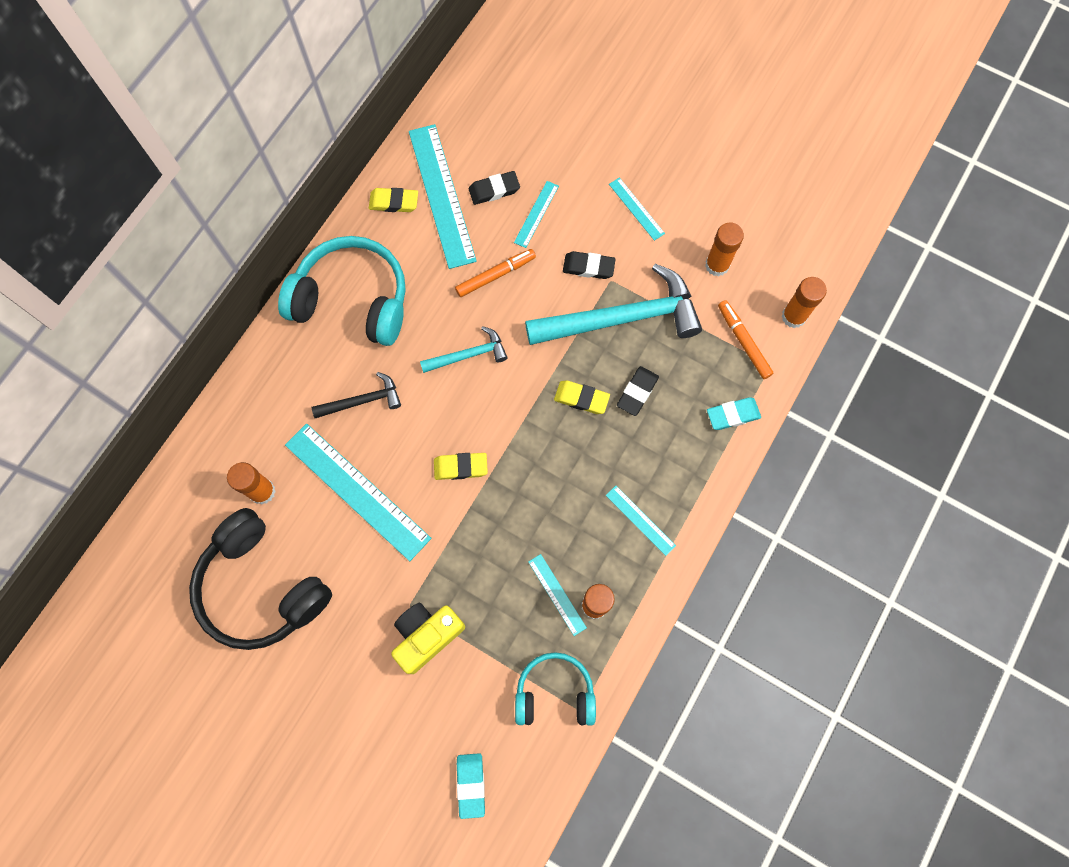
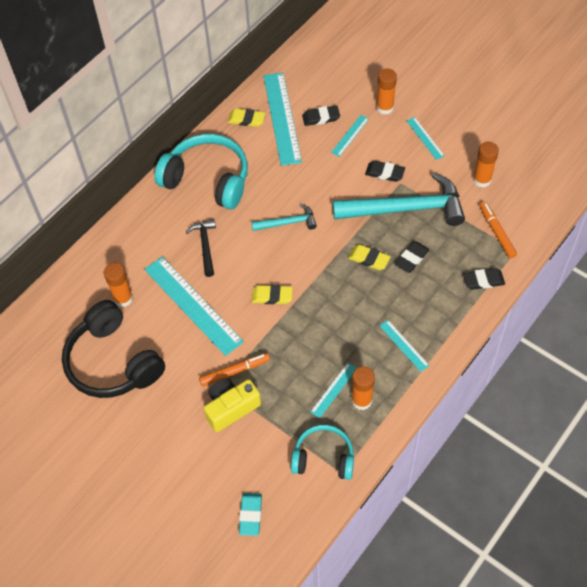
camera: 10 degrees right, 15 degrees down
black hammer [312,372,401,418] -> black hammer turned 90 degrees counterclockwise [186,219,216,277]
orange marker [455,249,536,297] -> orange marker moved to [199,353,270,387]
turquoise ruler [528,554,587,636] -> turquoise ruler turned 60 degrees clockwise [310,363,357,418]
turquoise eraser [707,397,761,430] -> black eraser [463,268,505,290]
orange glue stick [782,277,827,328] -> orange glue stick moved to [376,68,397,114]

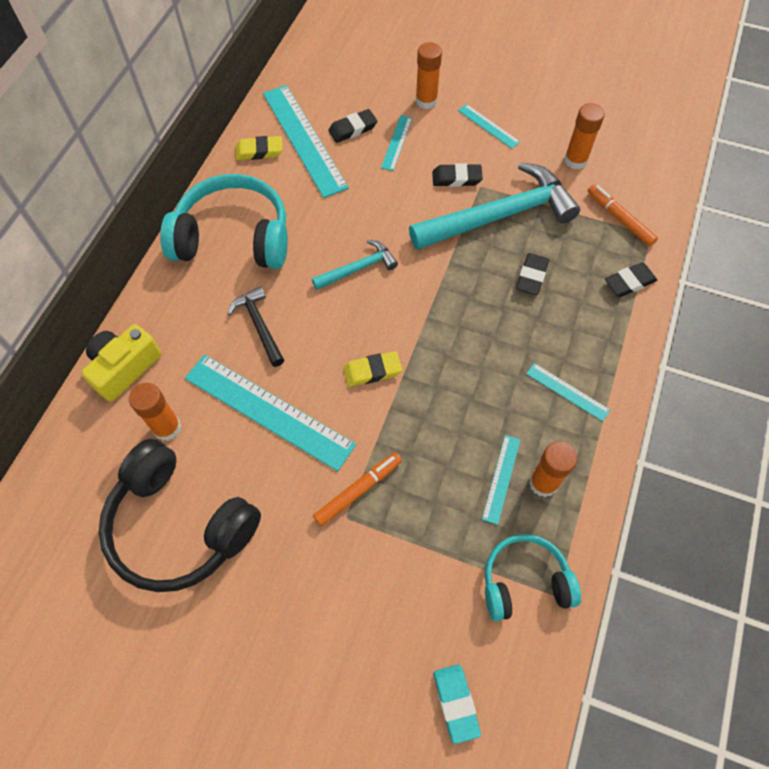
camera: 20 degrees left, 5 degrees up
yellow camera [204,378,261,432] -> yellow camera moved to [81,324,161,402]
yellow eraser [348,245,390,270] -> none

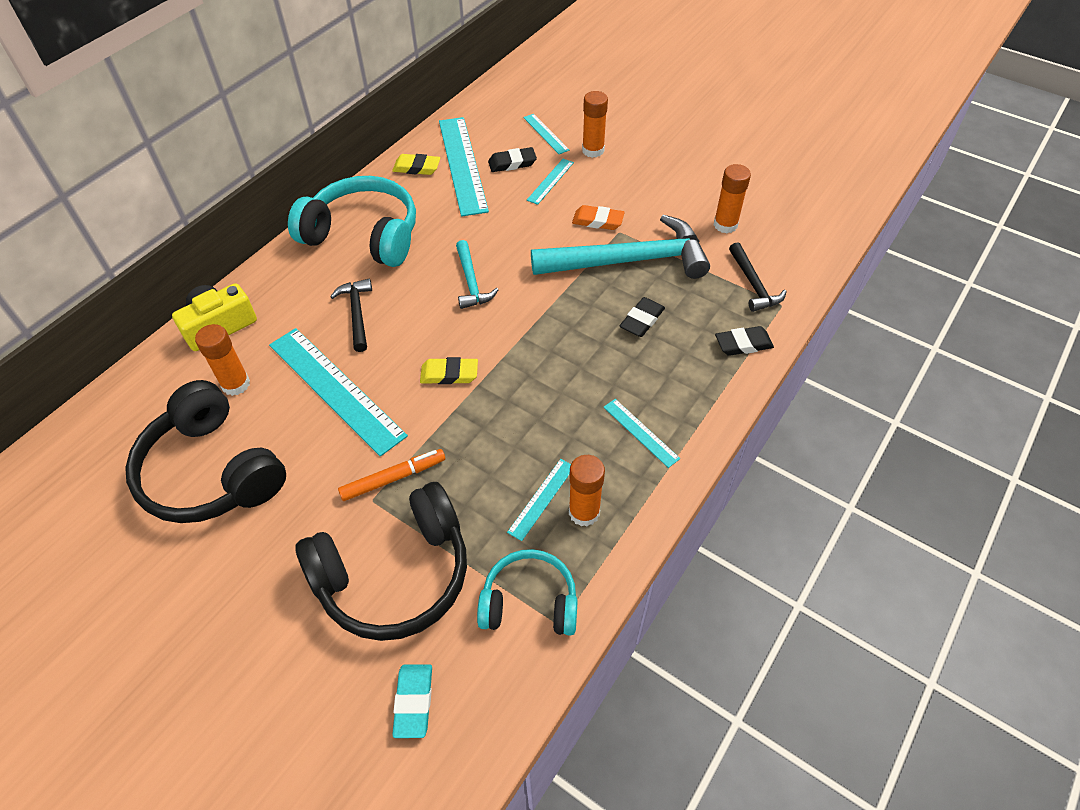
camera: 15 degrees right, 10 degrees down
turquoise hammer [312,240,398,290] -> turquoise hammer turned 90 degrees clockwise [456,240,499,309]
black eraser [432,163,483,187] -> orange eraser [572,205,625,230]
turquoise ruler [458,104,520,149] -> turquoise ruler moved to [523,114,569,154]
orange marker [588,184,658,247] -> black hammer [729,242,787,312]
none -> black headphones [296,482,467,641]

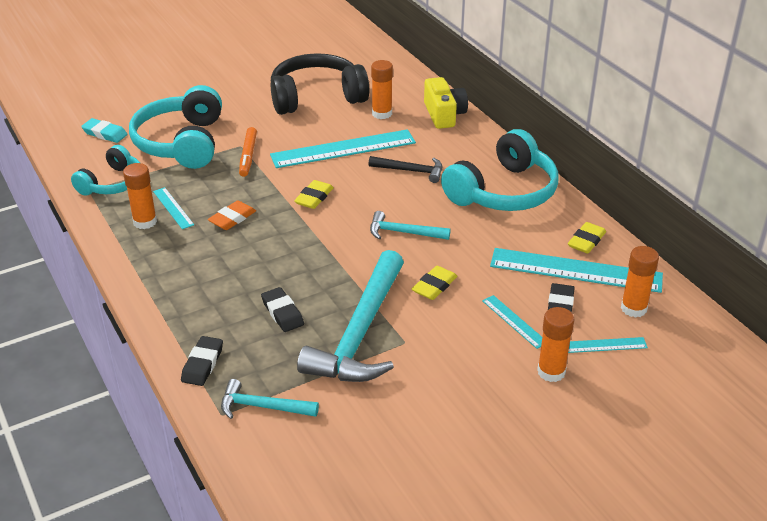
camera: 115 degrees right, 15 degrees down
black headphones [296,482,467,641] -> turquoise headphones [129,85,222,169]
orange eraser [572,205,625,230] -> orange eraser moved to [208,200,256,230]
turquoise ruler [603,399,680,468] -> none
orange glue stick [714,164,751,233] -> orange glue stick moved to [621,246,659,318]
black hammer [729,242,787,312] -> turquoise hammer [221,379,319,419]
none -> yellow eraser [412,266,457,300]

